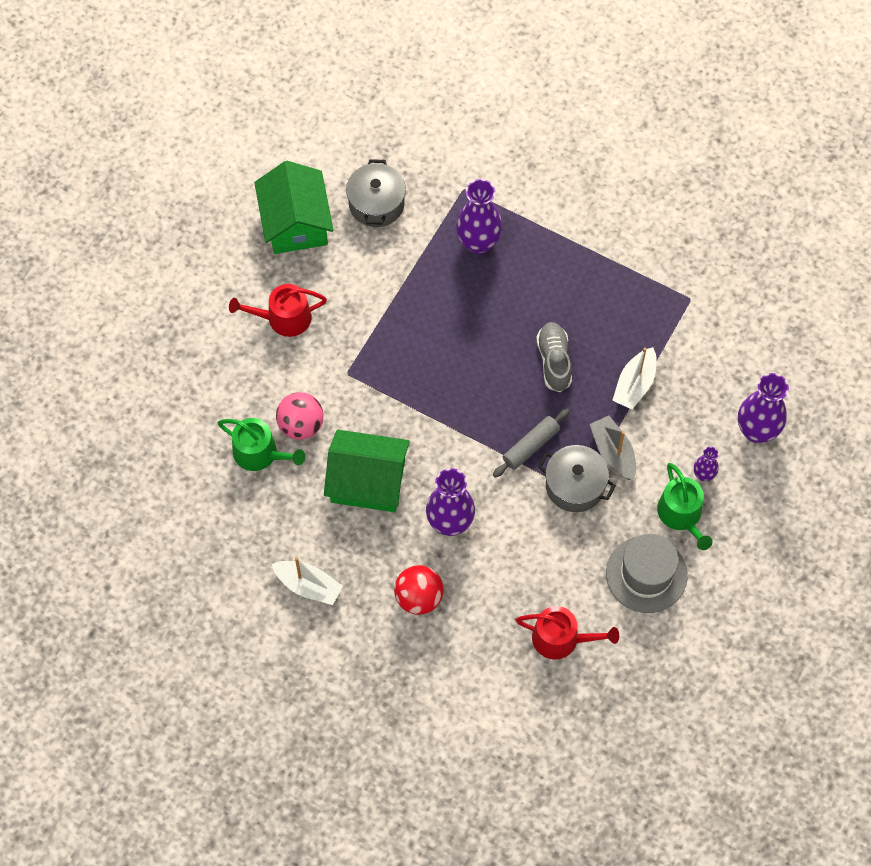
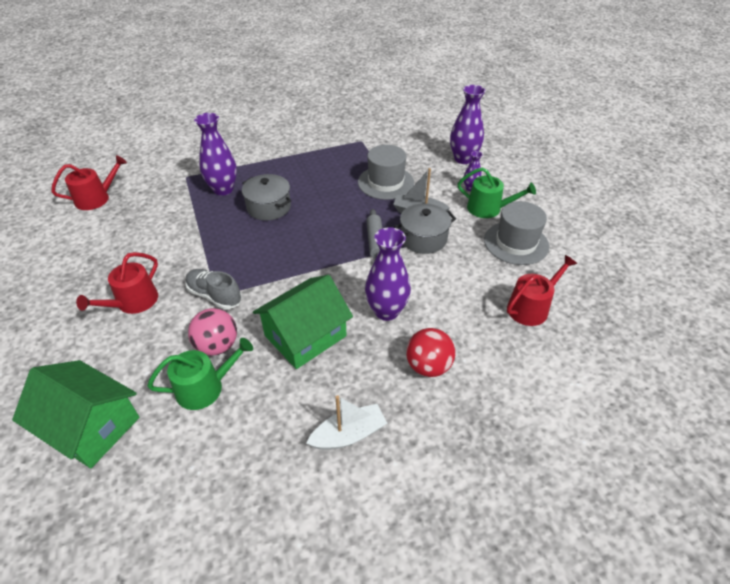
camera: 50 degrees left, 20 degrees down
green house [254,161,334,254] -> green house moved to [12,360,139,468]
grey pot [346,159,406,227] -> grey pot moved to [242,174,291,221]
grey shoe [536,322,572,392] -> grey shoe moved to [185,269,242,309]
white boat [612,347,657,409] -> grey hat [358,145,414,200]
none -> red watering can [51,155,127,210]

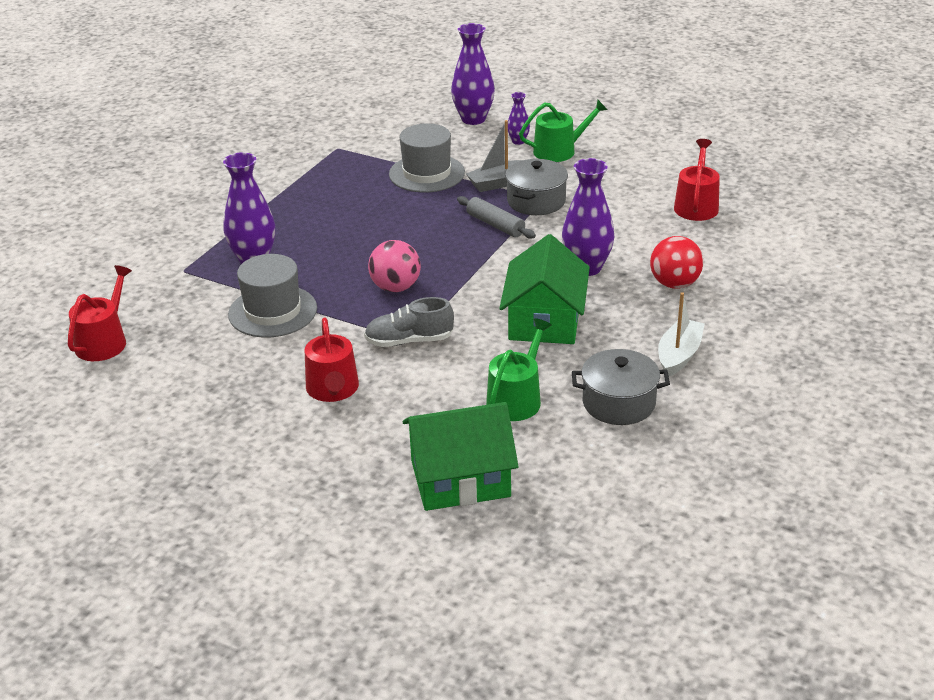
camera: 40 degrees left, 10 degrees down
pink ball [188,308,237,356] -> pink ball moved to [368,240,421,292]
grey pot [242,174,291,221] -> grey pot moved to [572,349,670,425]
grey hat [484,201,549,265] -> grey hat moved to [228,254,317,338]

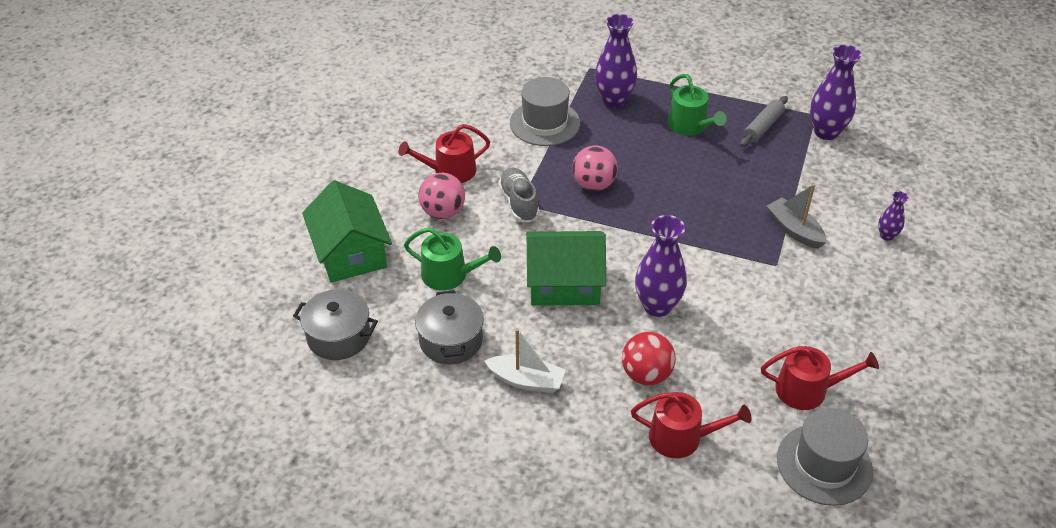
camera: 80 degrees right, 10 degrees up
red watering can [68,265,132,361] -> red watering can moved to [631,392,752,458]
grey hat [389,123,465,192] -> grey hat moved to [777,408,873,506]
purple vase [451,23,495,125] -> purple vase moved to [810,45,862,140]
grey rolling pin [457,196,536,239] -> grey rolling pin moved to [740,96,788,147]
grey pot [505,159,568,215] -> grey pot moved to [293,289,378,360]
green watering can [519,100,608,162] -> green watering can moved to [668,74,727,136]
none -> pink ball [418,173,465,219]

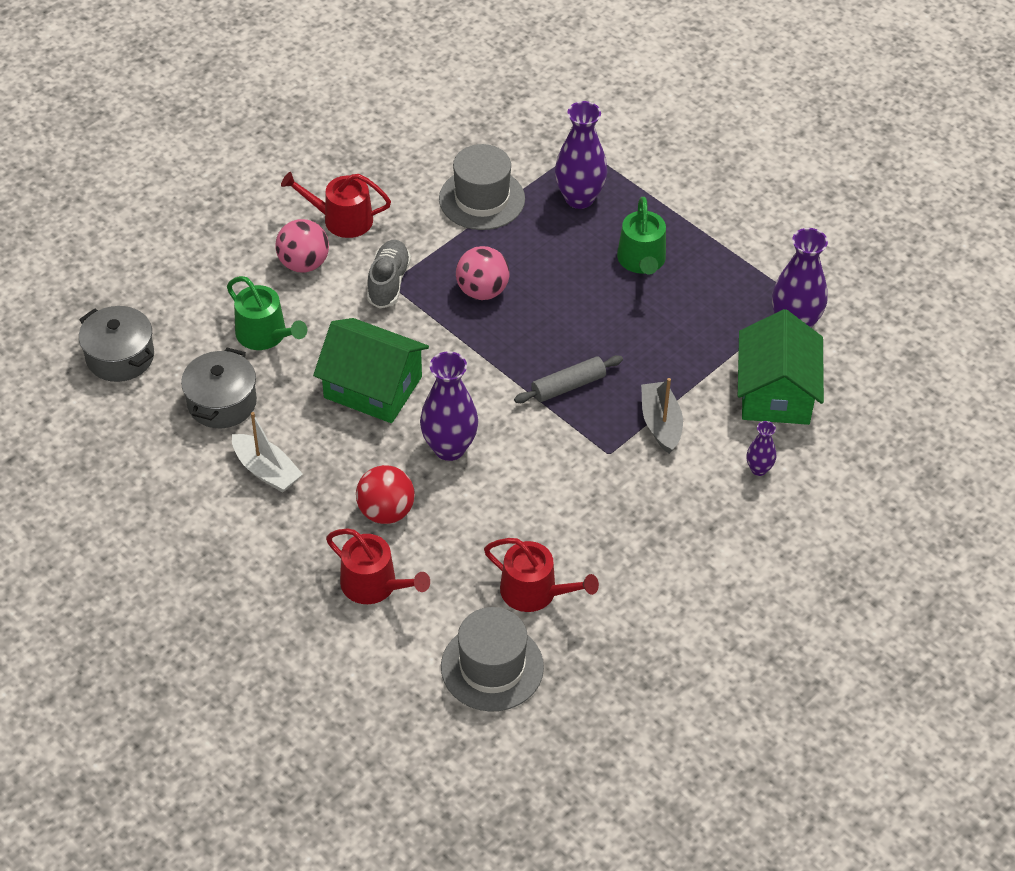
camera: 25 degrees right, 5 degrees up
green house [302,180,392,283] -> green house moved to [738,309,824,425]
grey rolling pin [740,96,788,147] -> grey rolling pin moved to [514,355,623,403]

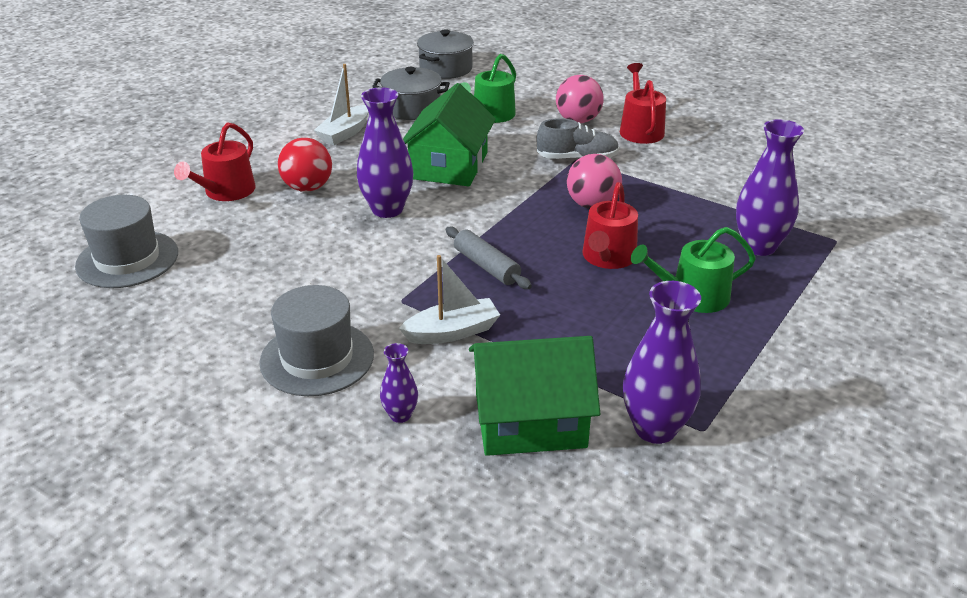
camera: 80 degrees right, 15 degrees down
grey hat [439,144,525,230] -> grey hat moved to [259,285,374,396]
red watering can [484,538,599,612] -> red watering can moved to [582,182,638,269]
grey boat [641,378,683,454] -> white boat [399,255,500,344]

